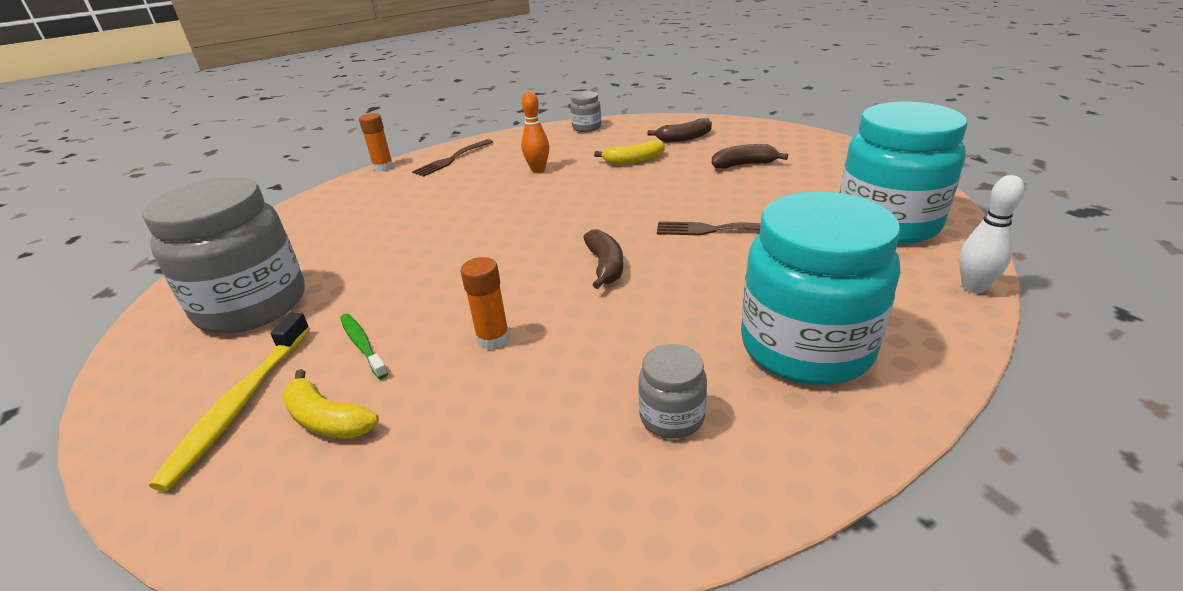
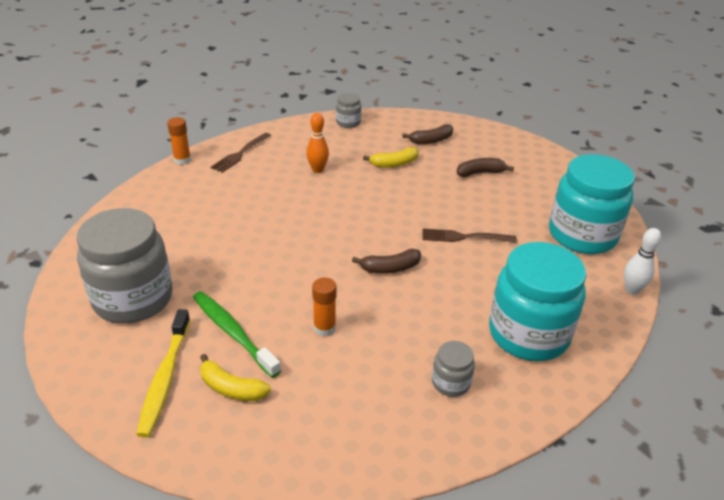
camera: 10 degrees left, 5 degrees up
green toothbrush [340,314,388,379] -> green toothbrush [193,291,281,378], size x1.68
brown banana [583,229,623,289] -> brown banana turned 90 degrees clockwise [352,249,421,274]

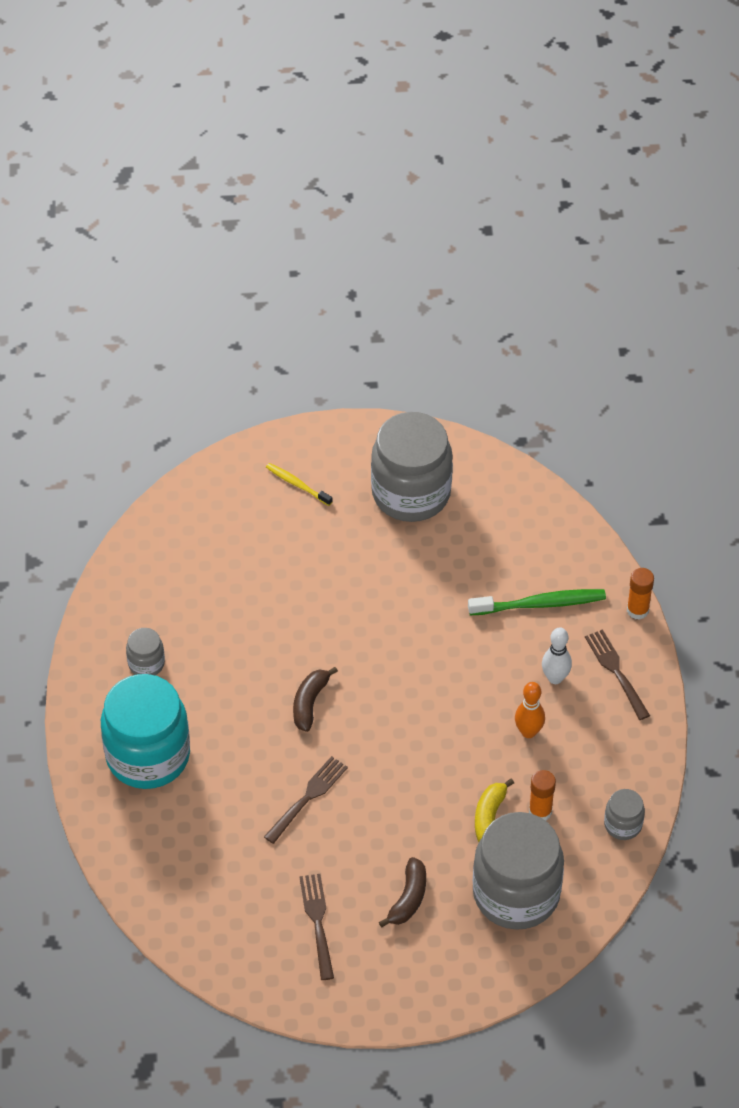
camera: 125 degrees right, 15 degrees up
yellow toothbrush [136,309,190,438] -> yellow toothbrush [266,463,333,506], size x0.59
green toothbrush [193,291,281,378] -> green toothbrush moved to [468,589,606,615]
yellow banana [200,354,271,401] -> none
orange glue stick [312,277,337,336] -> orange glue stick moved to [529,770,556,821]
brown banana [402,124,453,144] -> grey jar [473,812,564,930]
turquoise jar [549,154,635,254] -> none
white bowling pin [624,228,661,295] -> white bowling pin moved to [542,627,572,684]
none -> brown fork [299,874,334,980]

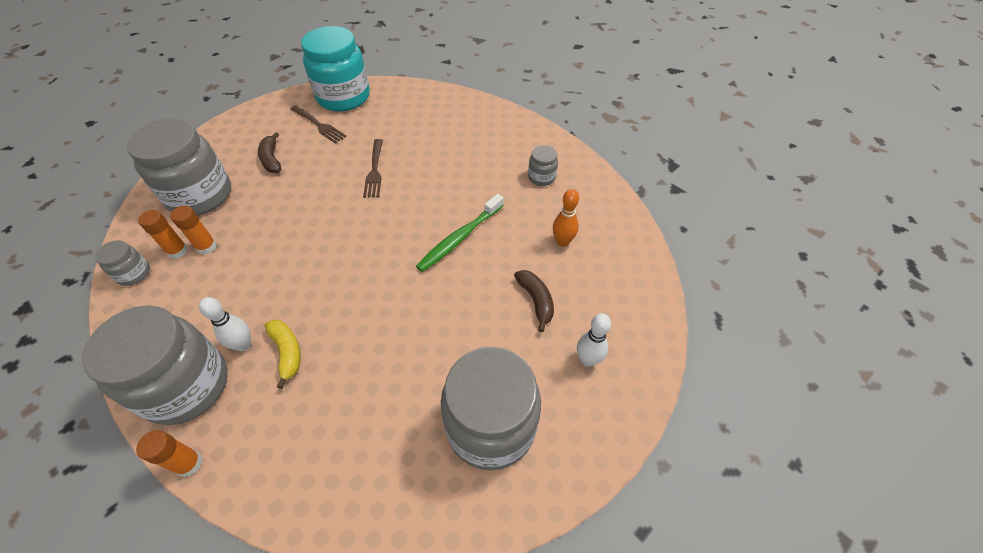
camera: 140 degrees right, 0 degrees up
turquoise jar [101,674,190,789] -> turquoise jar moved to [301,26,370,111]
yellow toothbrush [266,463,333,506] -> white bowling pin [577,313,611,367]
brown banana [293,667,338,732] -> brown banana moved to [514,270,554,332]
green toothbrush [468,589,606,615] -> green toothbrush moved to [416,194,504,272]
yellow banana [475,779,514,842] -> yellow banana moved to [265,319,301,389]
orange bowling pin [515,682,545,738] -> orange bowling pin moved to [553,189,579,247]
brown fork [585,629,650,720] -> grey jar [82,306,228,425]
none -> orange glue stick [138,210,188,259]

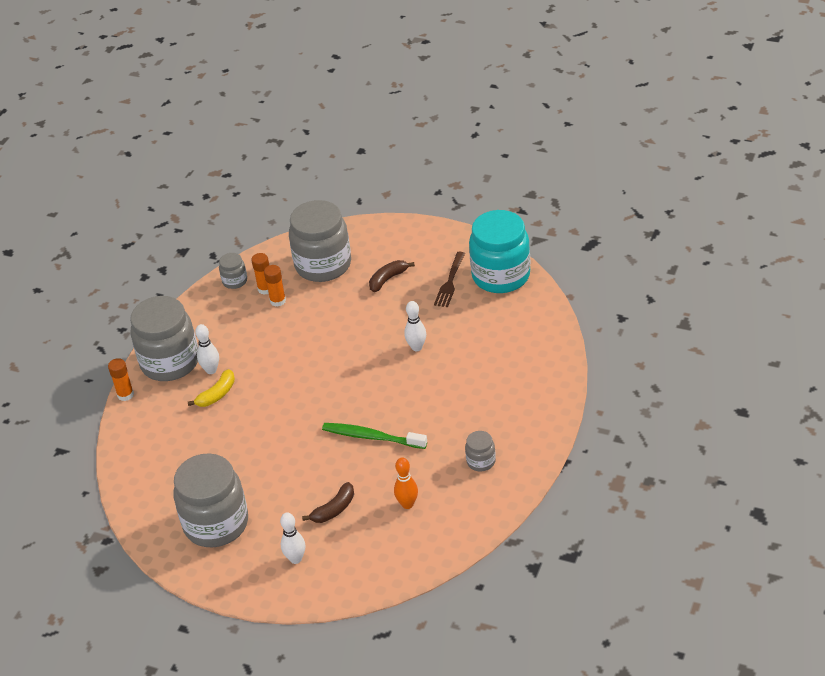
camera: 70 degrees right, 10 degrees down
brown fork [363,139,383,198] -> white bowling pin [404,301,426,351]

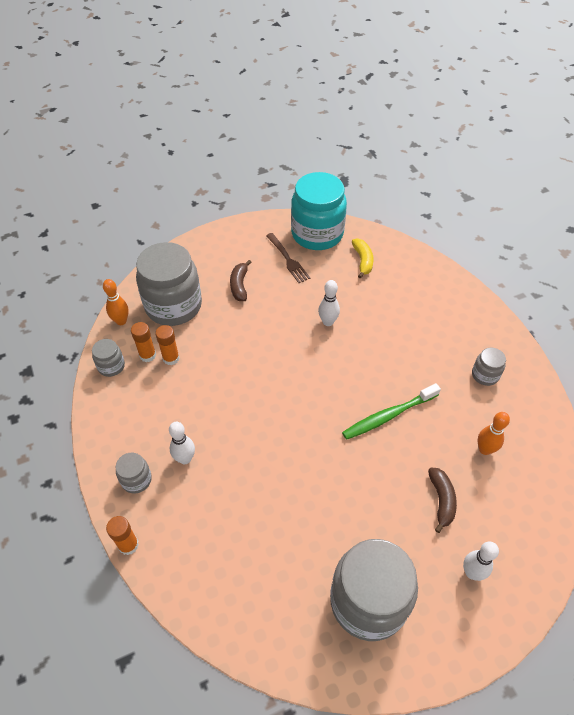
camera: 50 degrees left, 10 degrees up
grey jar [130,296,198,381] -> grey jar [116,453,152,493], size x0.45
yellow banana [188,369,235,407] -> yellow banana moved to [352,238,374,279]
none -> orange bowling pin [103,279,129,325]

